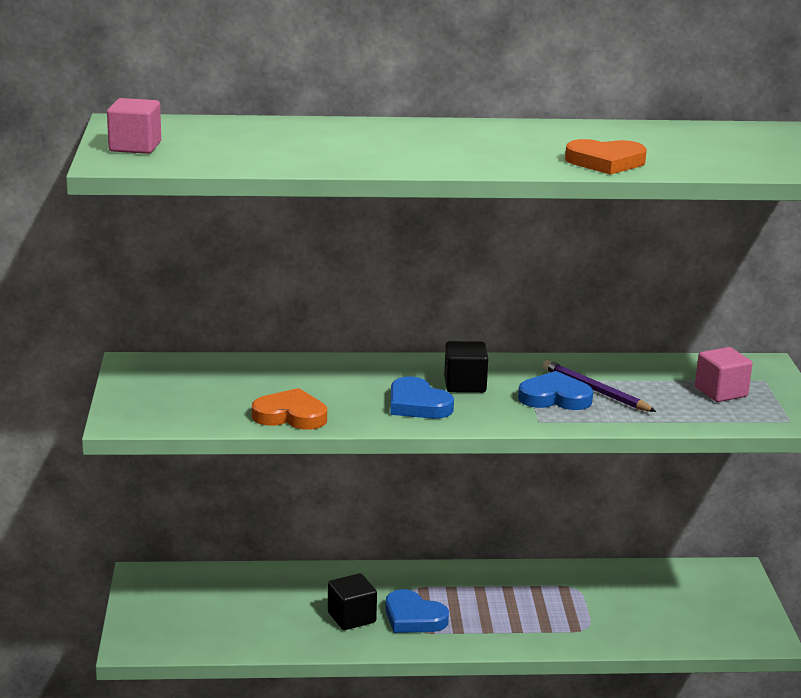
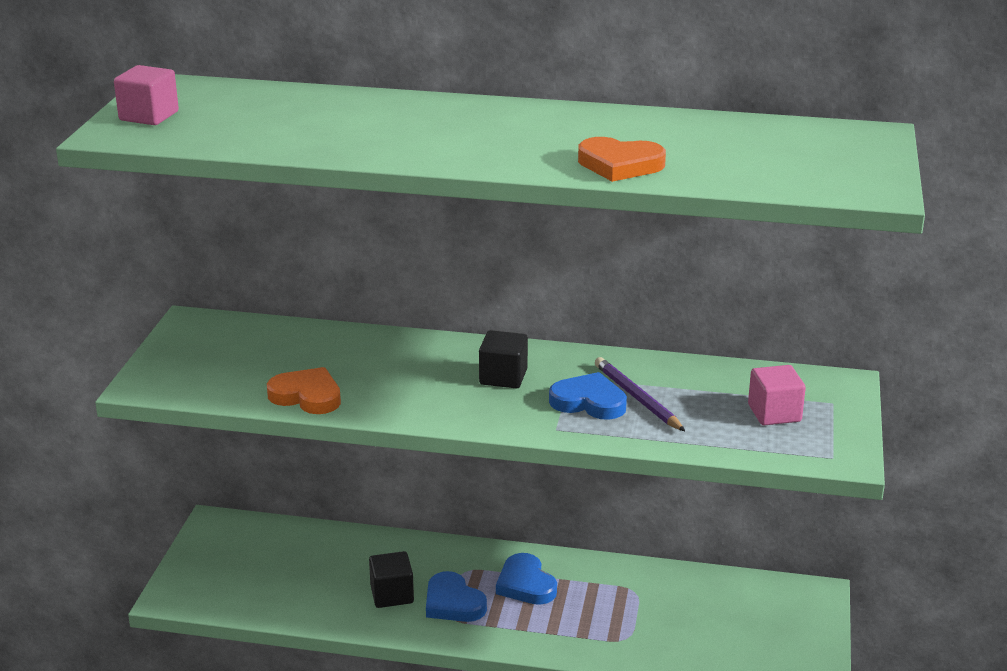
camera: 15 degrees right, 5 degrees up
blue heart [390,376,454,419] -> blue heart moved to [496,553,557,605]

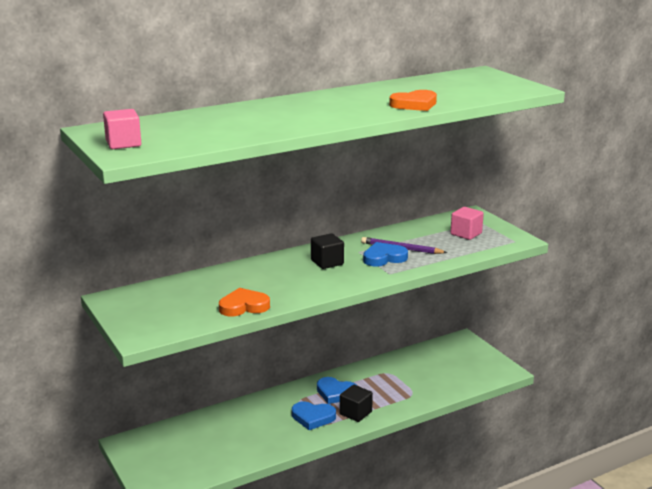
camera: 40 degrees left, 5 degrees down
black cube [369,551,414,608] -> black cube moved to [340,385,373,422]

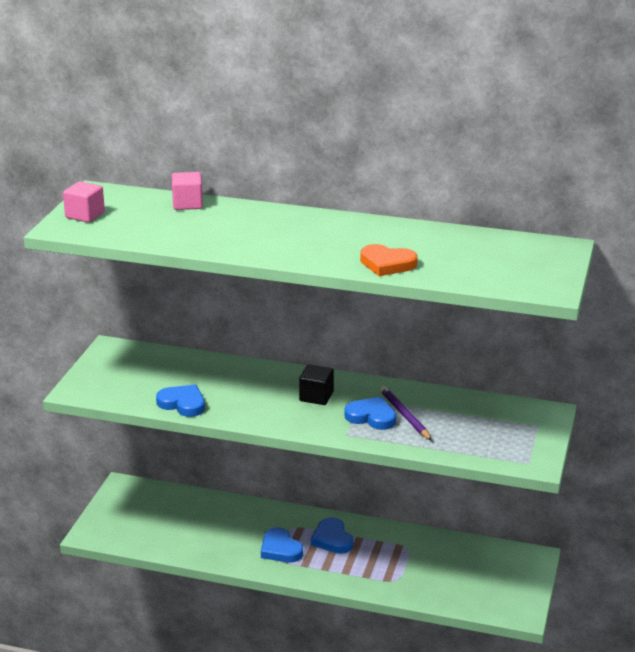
camera: 45 degrees right, 5 degrees up
orange heart [219,288,270,317] -> blue heart [156,385,205,417]
black cube [340,385,373,422] -> none
pink cube [450,207,484,240] -> pink cube moved to [172,172,203,210]

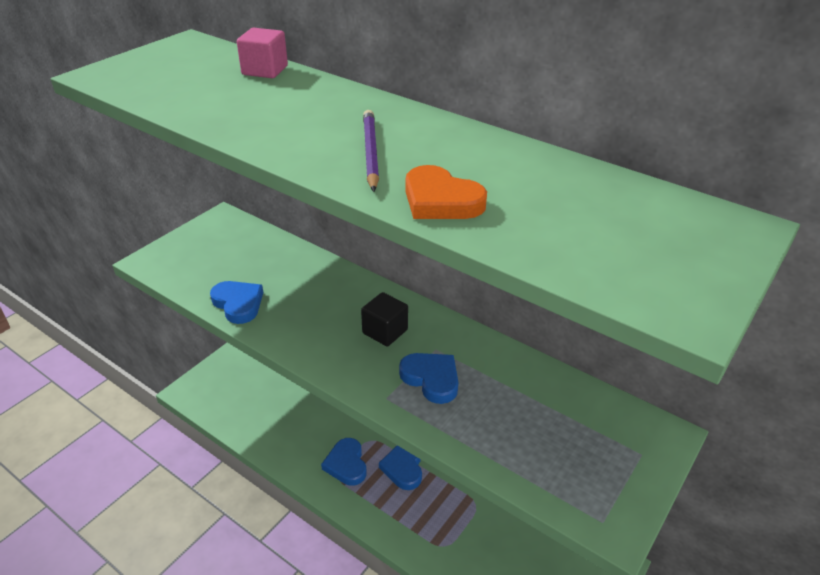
camera: 20 degrees right, 10 degrees up
pink cube [63,181,105,222] -> none
purple pencil [380,386,432,441] -> purple pencil moved to [363,110,379,192]

